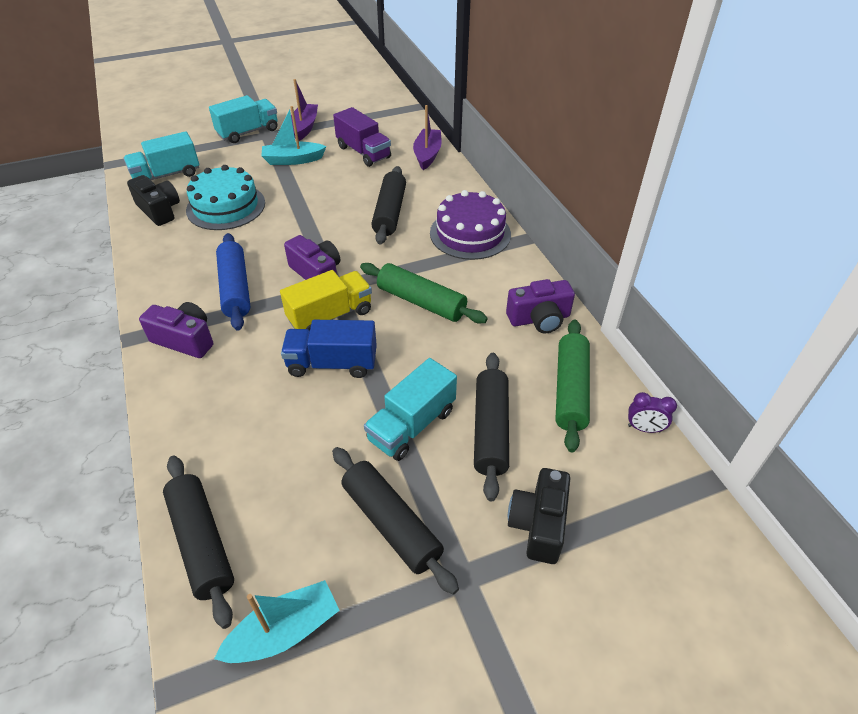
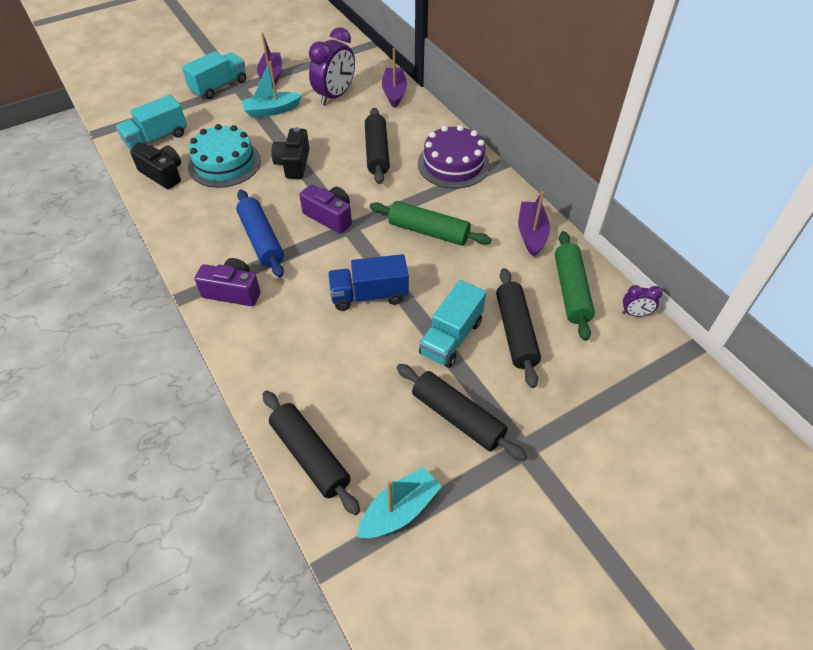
camera: 10 degrees left, 5 degrees up
yellow truck [280,270,372,330] -> none
purple truck [333,107,391,167] -> purple clock [309,27,355,105]
purple camera [506,279,575,333] -> purple boat [518,191,550,257]
black camera [508,468,570,564] -> black camera moved to [271,127,310,179]

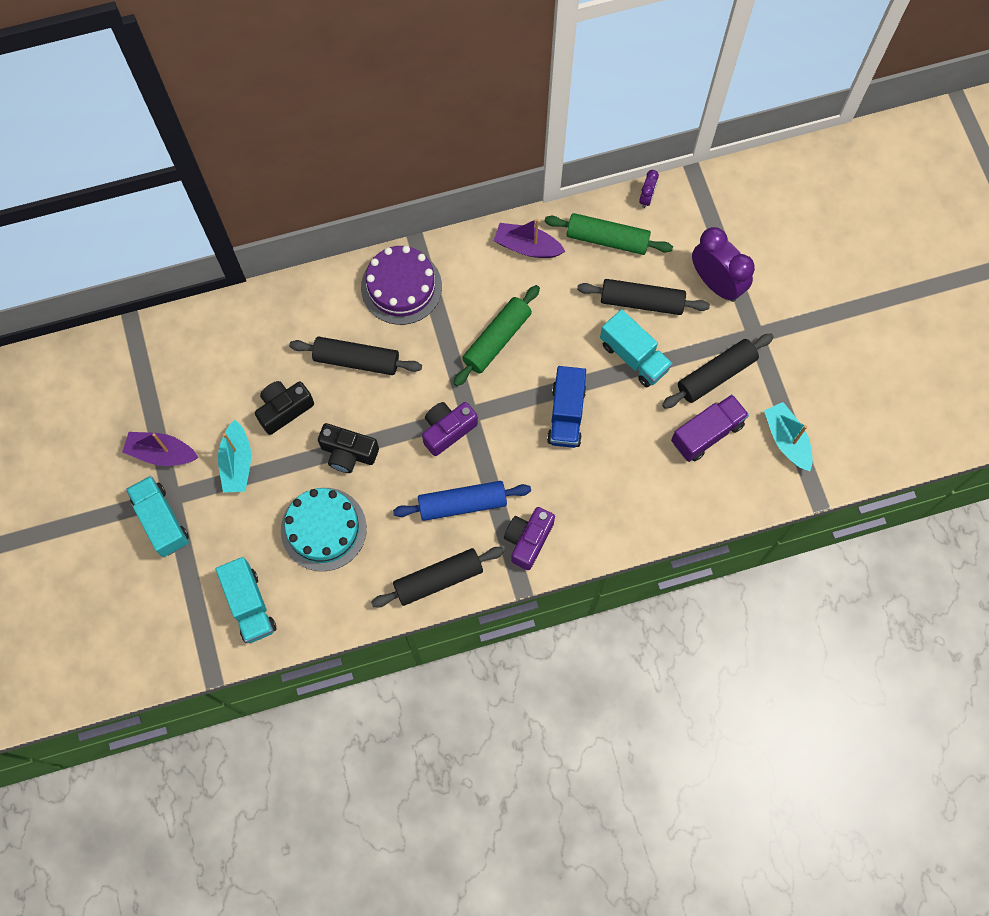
camera: 75 degrees left, 20 degrees up
black camera [130,143,181,189] -> black camera moved to [255,381,314,435]
black rolling pin [263,391,360,515] -> black rolling pin moved to [371,547,504,608]
purple clock [309,27,355,105] -> purple clock moved to [692,227,755,302]
purple boat [382,48,407,108] -> none
none -> purple truck [671,394,749,462]

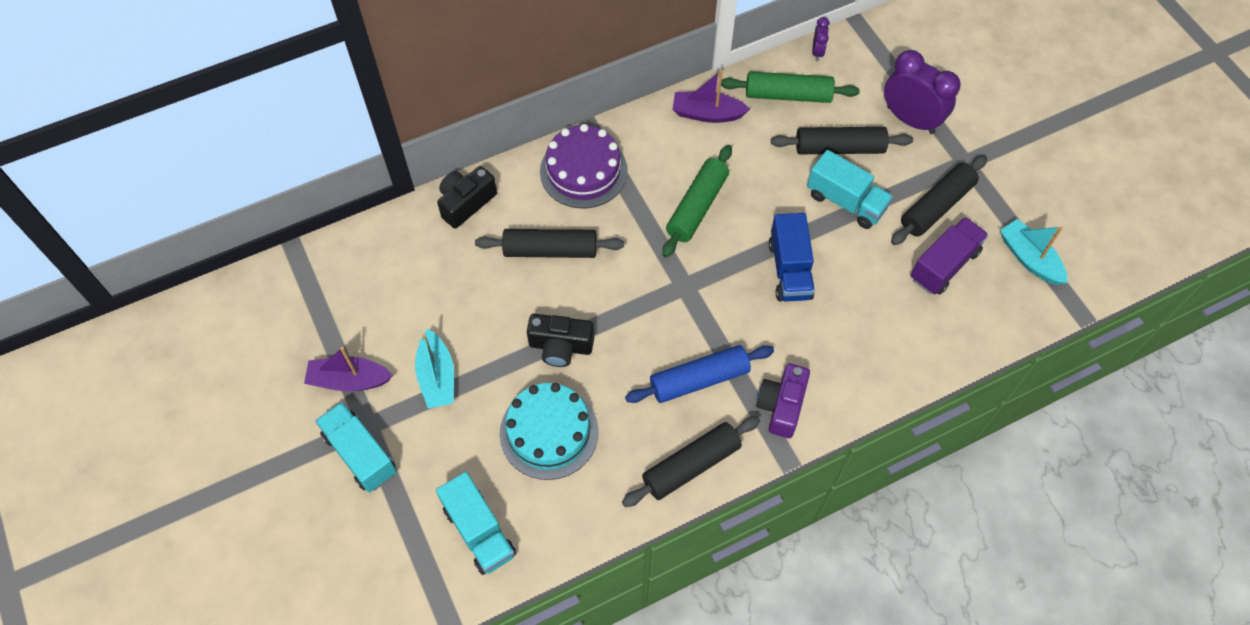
camera: 10 degrees left, 10 degrees down
black camera [255,381,314,435] -> black camera moved to [437,166,497,229]
purple camera [422,402,478,456] -> none

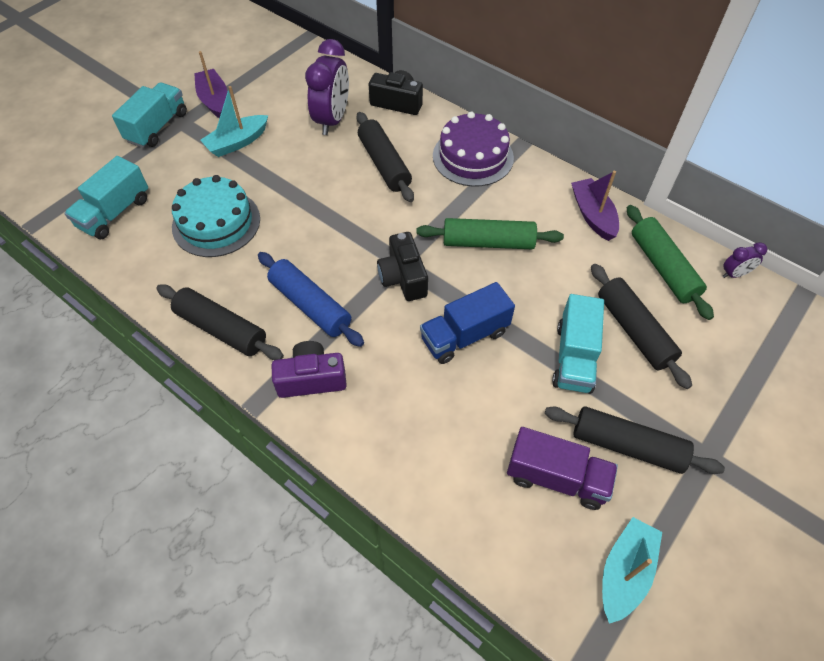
camera: 65 degrees right, 5 degrees down
black camera [527,314,594,367] -> black camera moved to [377,232,428,301]
purple clock [884,50,961,134] -> purple clock moved to [305,39,349,135]

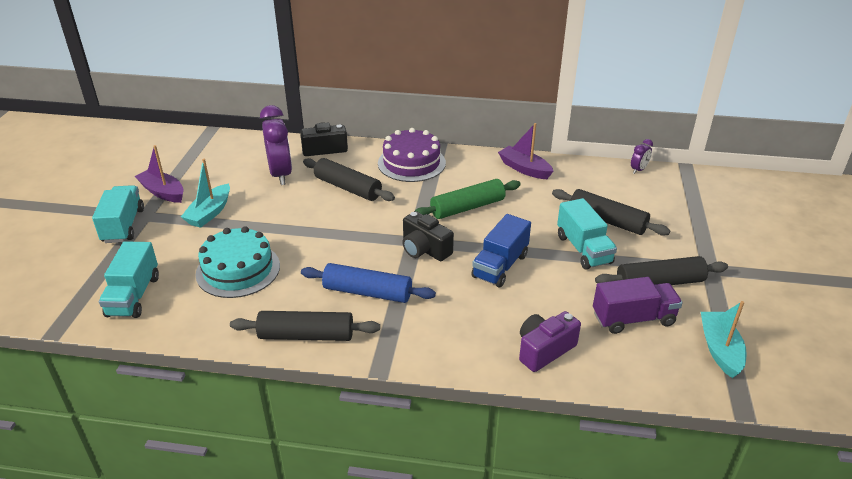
camera: 30 degrees left, 20 degrees down
purple camera [272,341,347,398] -> purple camera moved to [519,311,581,372]
green rolling pin [627,205,714,320] -> none

